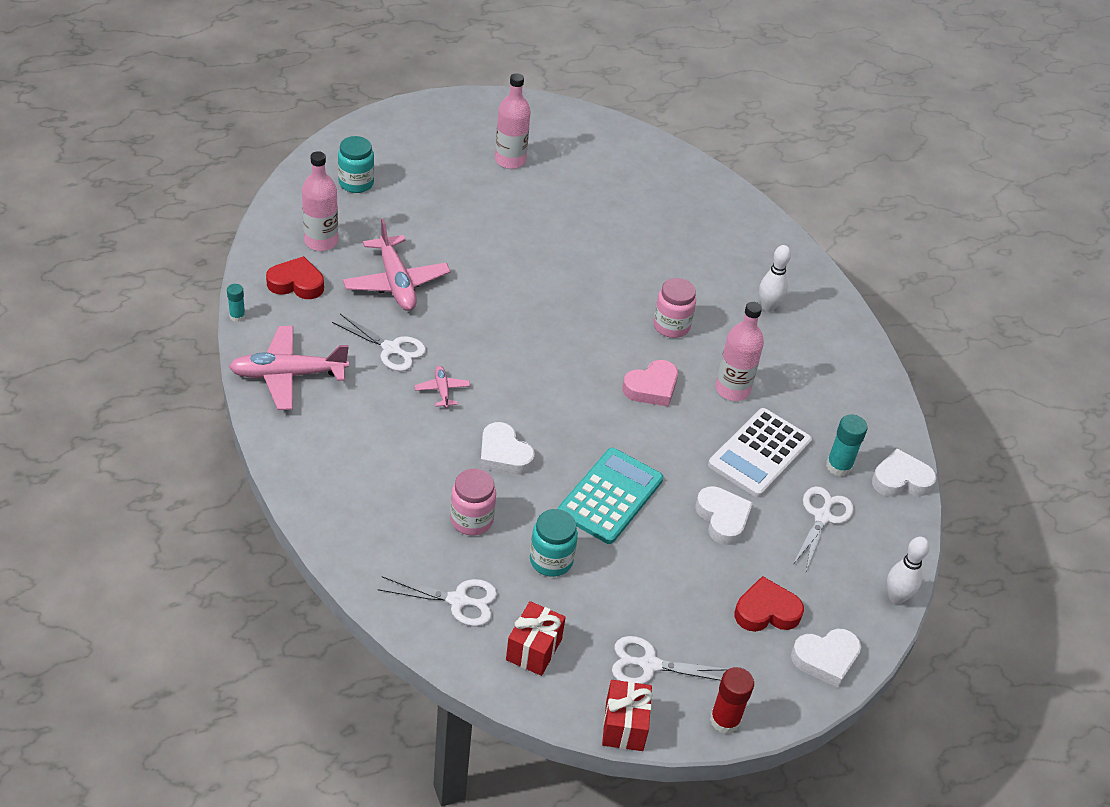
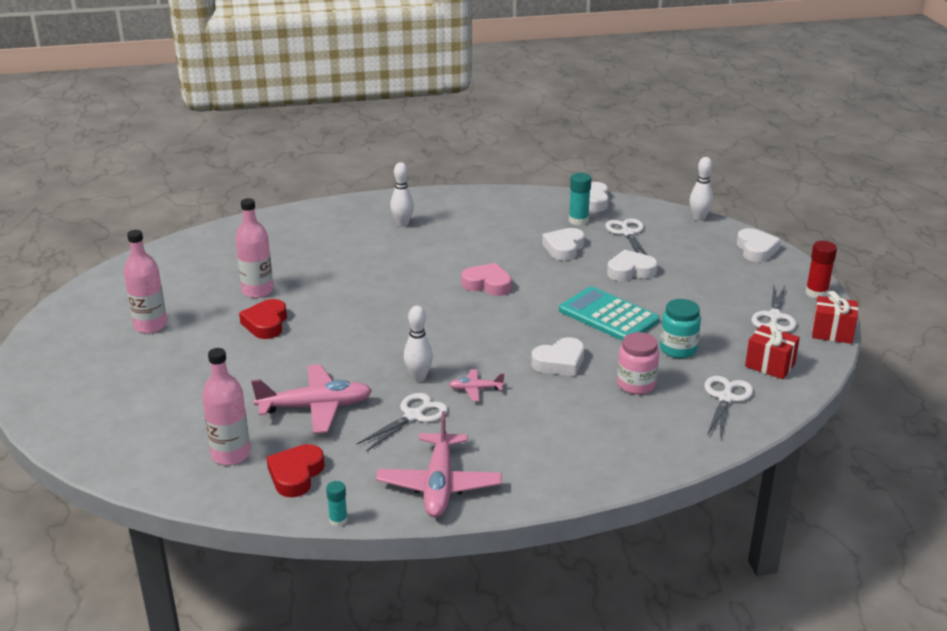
camera: 75 degrees left, 15 degrees down
turquoise jar [338,136,374,193] -> none
pink heart [622,360,678,407] -> pink heart turned 45 degrees counterclockwise [461,263,512,296]
pink jar [653,278,696,338] -> none
white calculator [708,408,812,497] -> white heart [542,228,585,261]
pink bottle [715,302,764,401] -> pink bottle moved to [235,198,273,298]
red heart [735,576,804,632] -> red heart moved to [239,299,287,339]
white scissors [793,486,854,571] -> white scissors turned 45 degrees clockwise [605,218,647,255]
none -> white bowling pin [404,306,433,382]

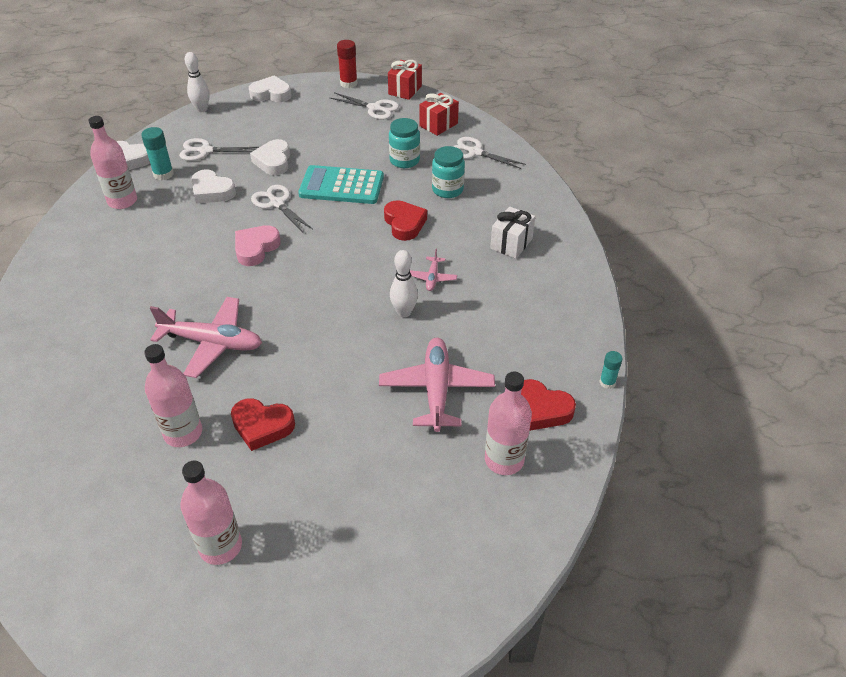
camera: 80 degrees left, 15 degrees up
white scissors [357,393,448,452] -> white scissors moved to [251,185,313,232]
pink plane [376,411,502,517] -> pink plane moved to [150,297,262,378]
white bowling pin [390,162,414,227] -> none
white heart [531,337,584,376] -> red heart [384,200,427,241]
turquoise calculator [559,286,659,341] -> turquoise calculator turned 45 degrees clockwise [298,165,384,204]
pink jar [617,332,659,395] -> turquoise jar [432,146,465,198]
none -> pink bottle [89,116,137,209]
none -> white gift [490,206,535,259]

